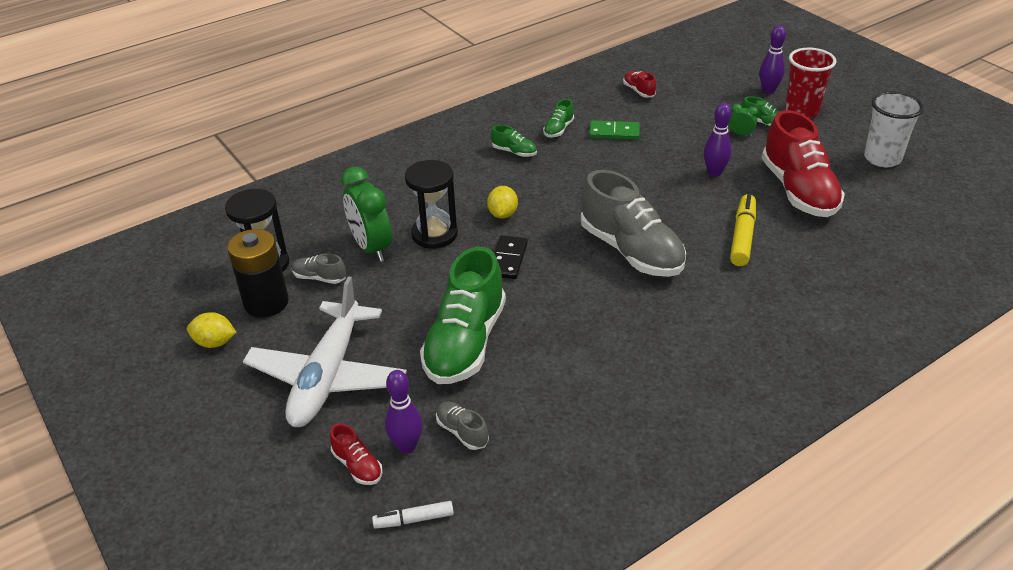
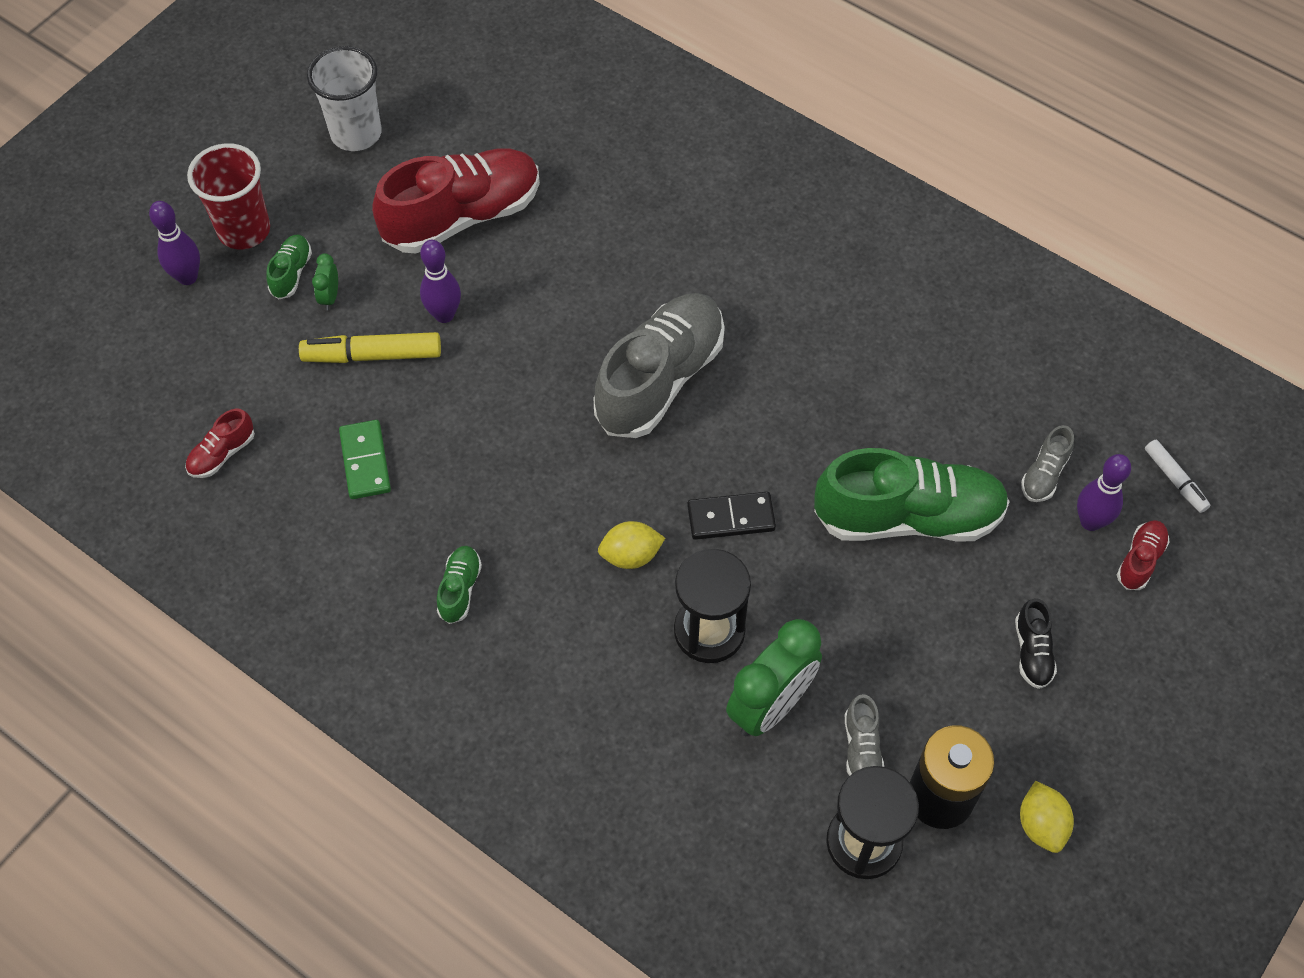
camera: 110 degrees left, 20 degrees up
white plane [243,276,407,427] -> black shoe [1015,598,1057,689]
green shoe [543,99,574,137] -> none
yellow marker [730,194,756,266] -> yellow marker moved to [299,332,441,363]

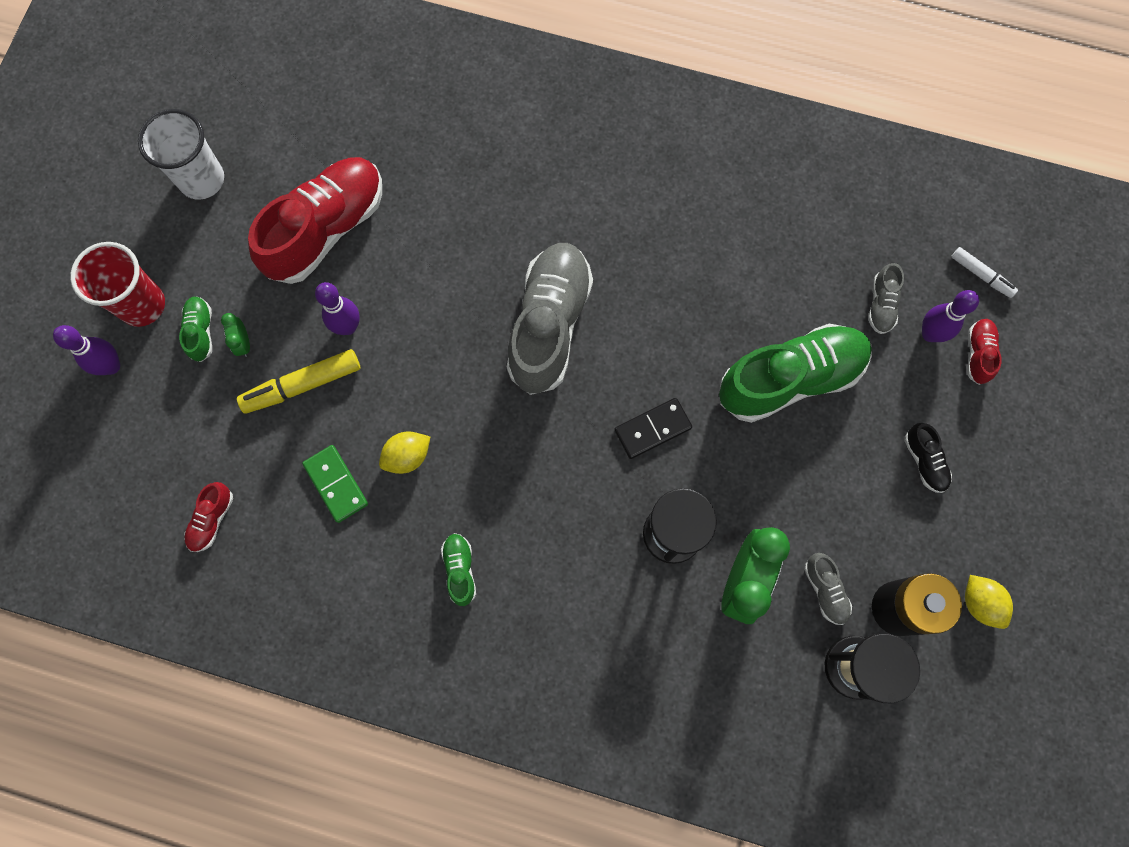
camera: 20 degrees left, 15 degrees up
yellow lemon [598,521,665,569] -> yellow lemon moved to [379,431,430,474]

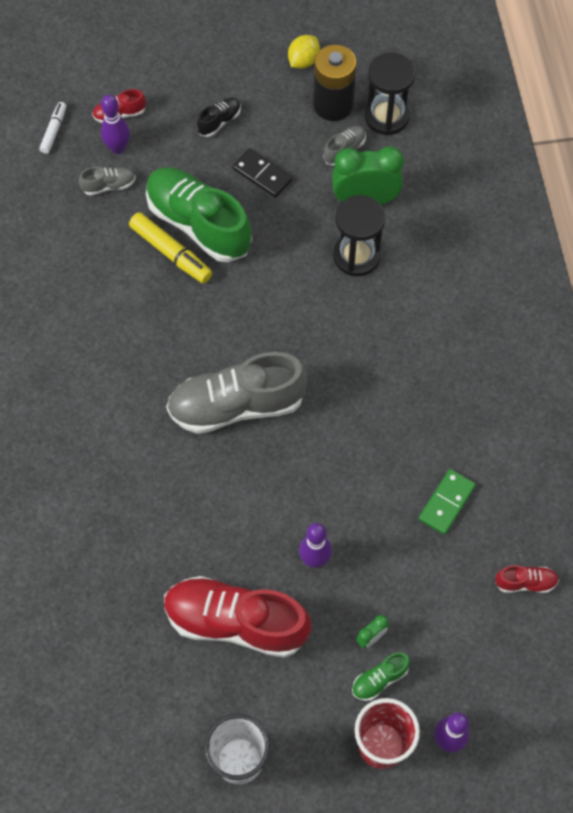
camera: 115 degrees left, 10 degrees down
yellow marker [237,349,360,414] -> yellow marker moved to [129,212,212,283]
yellow lemon [379,431,430,474] -> none
green shoe [441,533,476,606] -> none
black domino [614,398,692,459] -> black domino moved to [233,148,293,198]

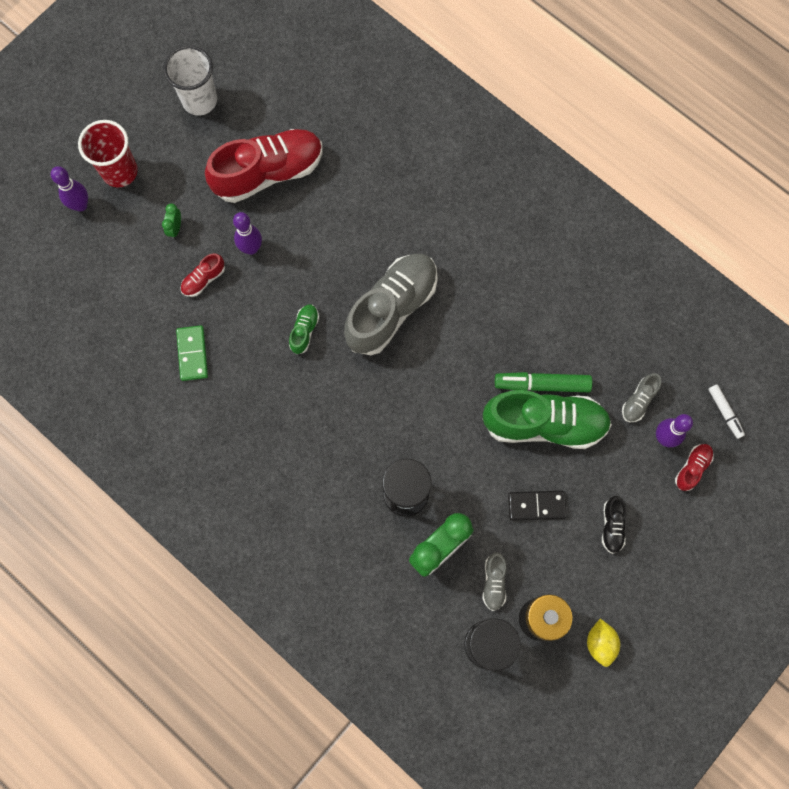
camera: 140 degrees right, 10 degrees up
yellow marker [129,212,212,283] -> green marker [495,372,592,392]
green shoe [352,652,410,701] -> green shoe moved to [289,305,319,354]
red shoe [495,565,559,593] -> red shoe moved to [180,253,225,297]

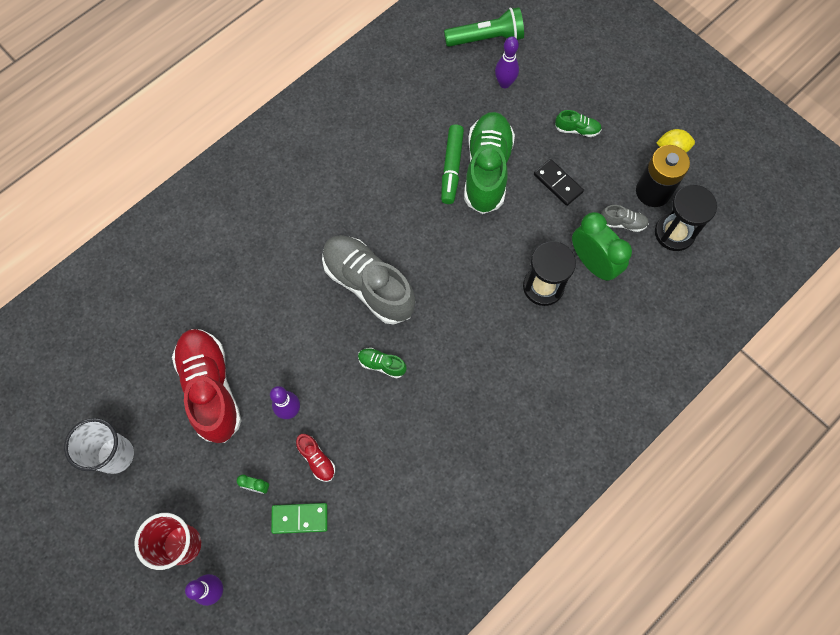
camera: 85 degrees left, 5 degrees down
green domino [176,325,208,381] -> green domino moved to [271,503,328,534]
black domino [508,491,566,521] -> black domino turned 45 degrees counterclockwise [534,159,584,206]
black shoe [602,496,627,554] -> green shoe [555,110,602,137]
grey shoe [622,373,661,422] -> none
red shoe [675,444,714,491] -> none
white marker [708,384,745,439] -> green flashlight [444,7,524,47]

